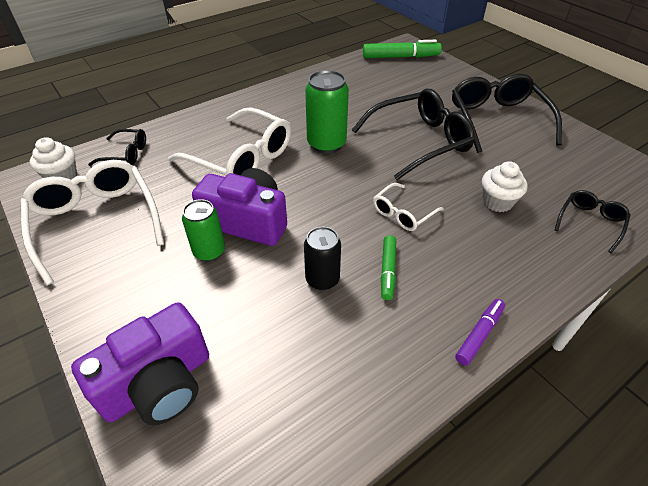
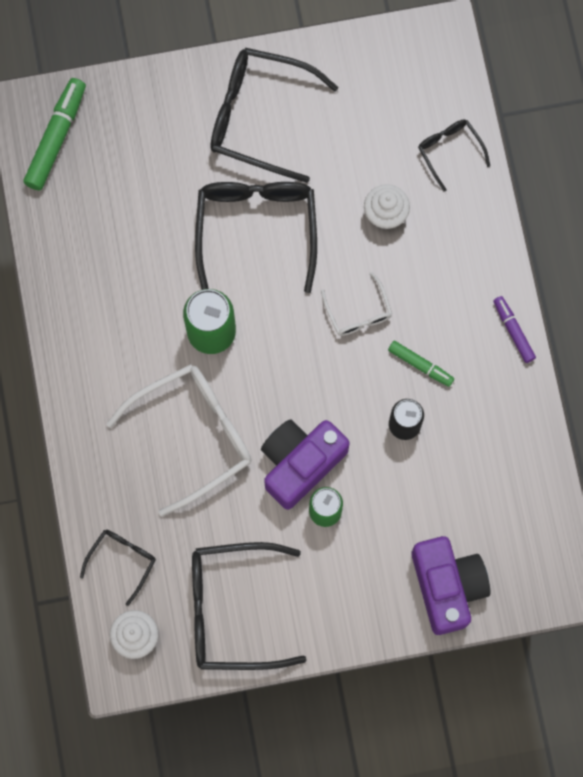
camera: 65 degrees left, 30 degrees up
white glasses [21,160,164,285] -> black glasses [192,542,307,670]

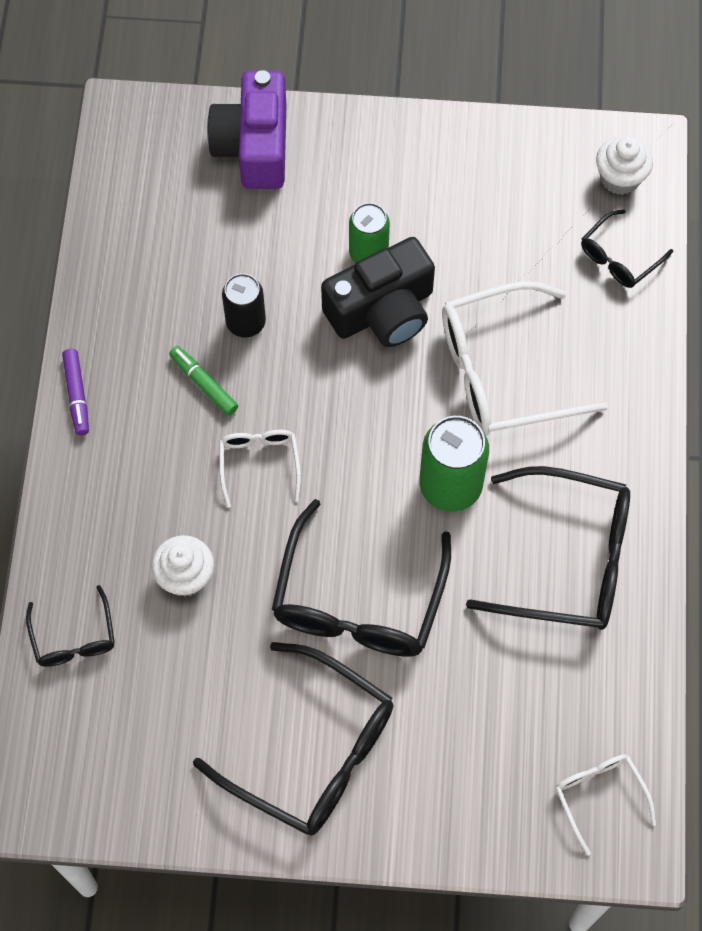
camera: 165 degrees left, 10 degrees down
green marker [23,78,86,191] -> white glasses [556,754,656,856]
black glasses [192,542,307,670] -> black glasses moved to [466,466,630,630]
purple camera [261,419,350,510] -> black camera [321,237,435,347]

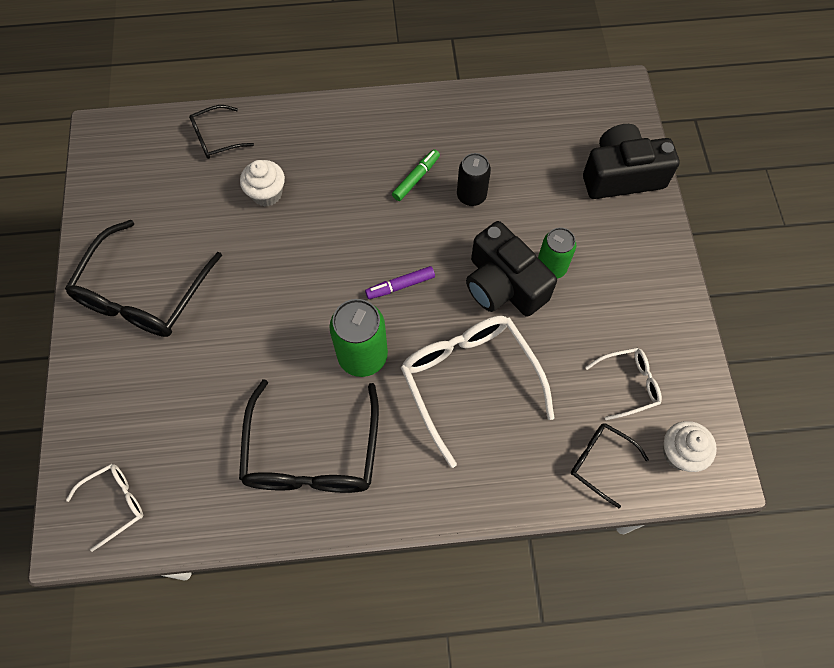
camera: 80 degrees right, 0 degrees up
purple marker [62,349,89,435] -> purple marker moved to [365,266,435,299]
purple camera [207,70,286,189] -> black camera [583,124,680,199]
white glasses [219,430,301,508] -> white glasses moved to [585,348,662,420]
black glasses [272,499,451,657] -> none

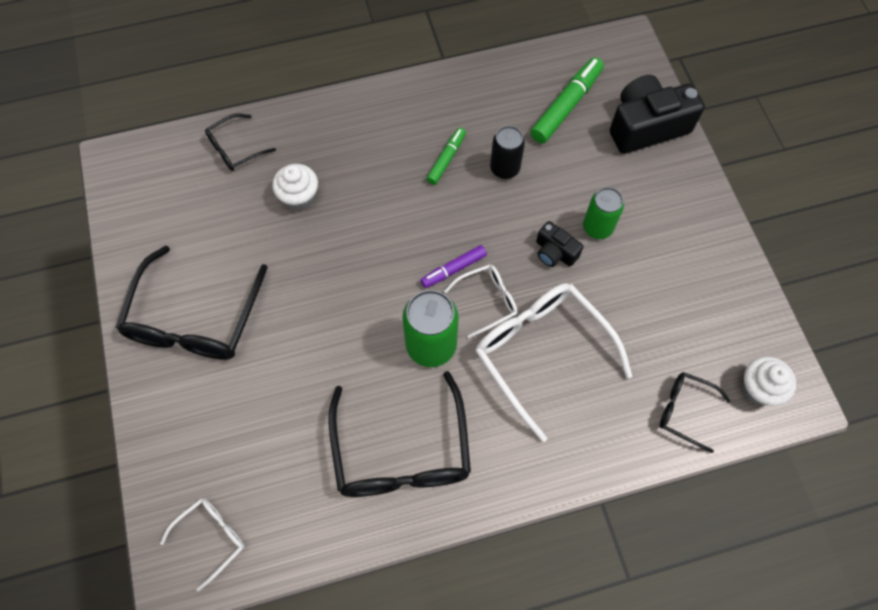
camera: 10 degrees left, 0 degrees up
black camera [466,221,557,317] -> black camera [536,221,583,267], size x0.51
white glasses [585,348,662,420] -> white glasses moved to [444,264,517,338]
none -> green marker [531,57,604,143]

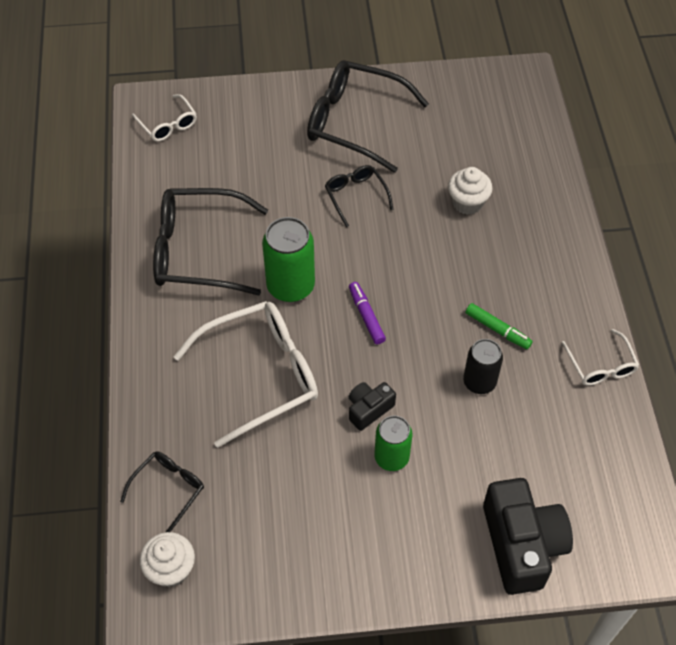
camera: 100 degrees right, 10 degrees down
black glasses [205,114,276,171] -> black glasses moved to [325,165,394,227]
white glasses [444,264,517,338] -> white glasses moved to [561,329,639,386]
green marker [531,57,604,143] -> none

